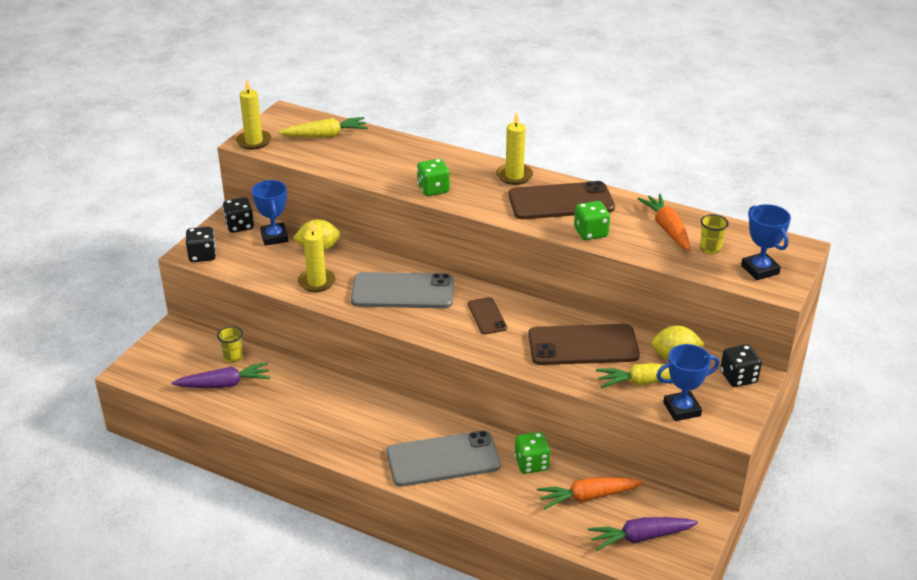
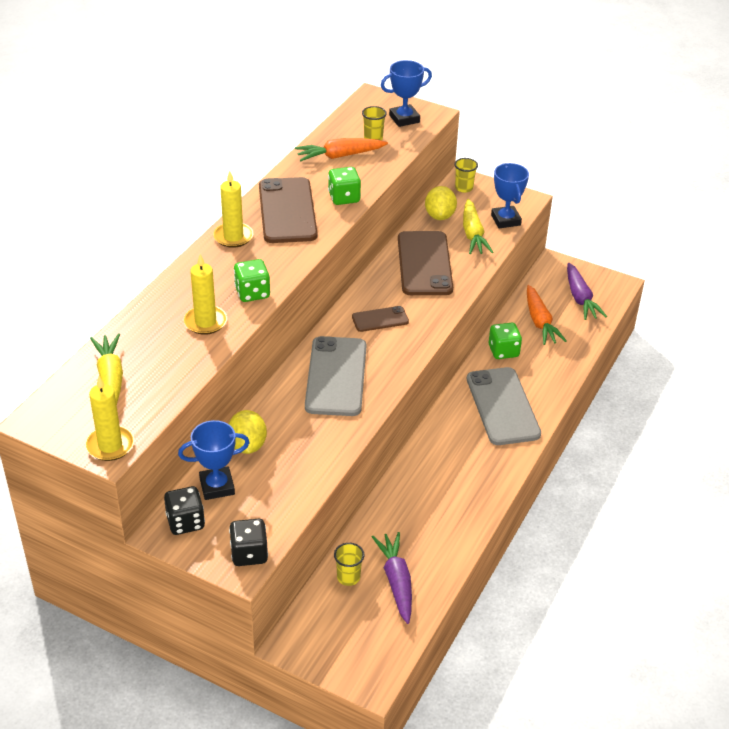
camera: 90 degrees left, 5 degrees up
yellow candle [298,221,336,292] -> yellow candle moved to [184,254,227,335]
black dice [720,344,762,387] -> yellow cup [454,158,478,193]

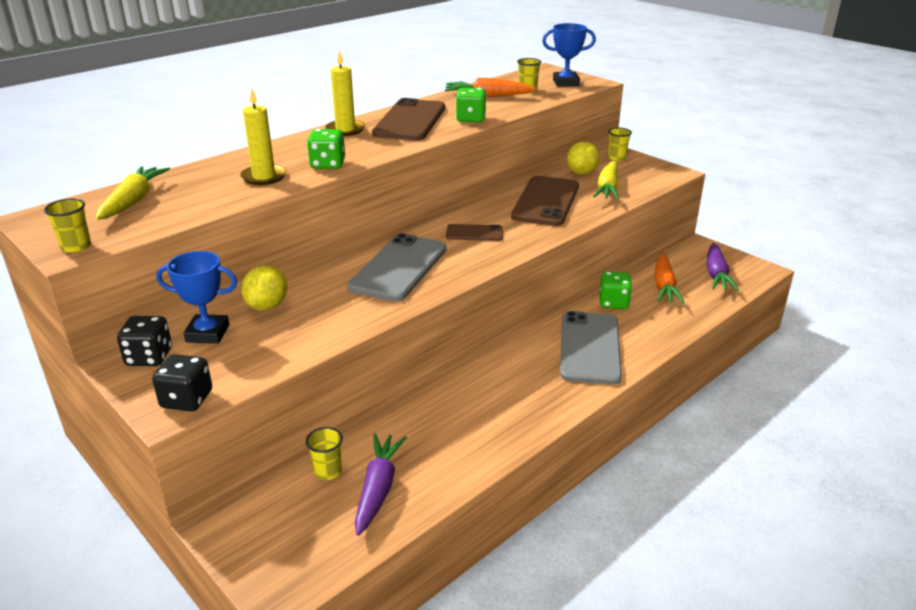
camera: 20 degrees right, 10 degrees down
yellow candle [85,376,134,461] -> yellow cup [44,199,91,253]
blue trophy [491,163,529,228] -> none

